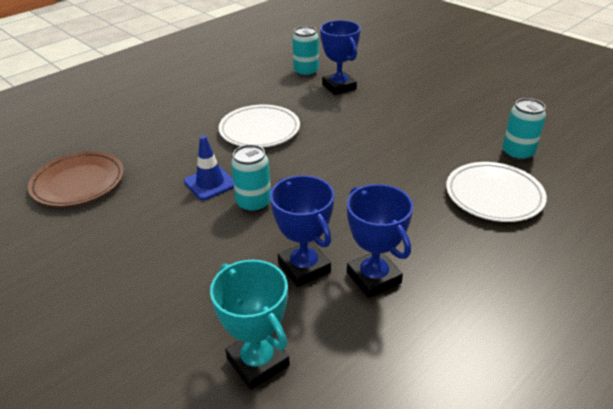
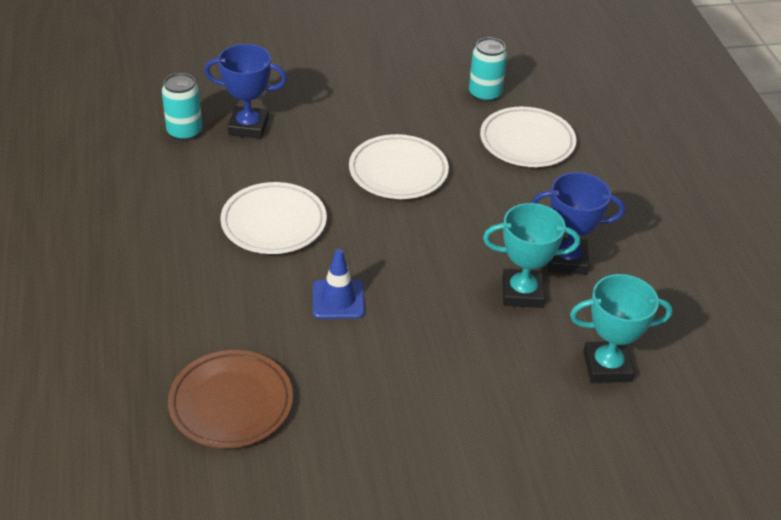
camera: 60 degrees left, 5 degrees up
turquoise can [231,144,271,213] -> none
blue trophy [270,175,334,287] -> turquoise trophy [483,203,580,308]
none -> white plate [349,134,449,199]

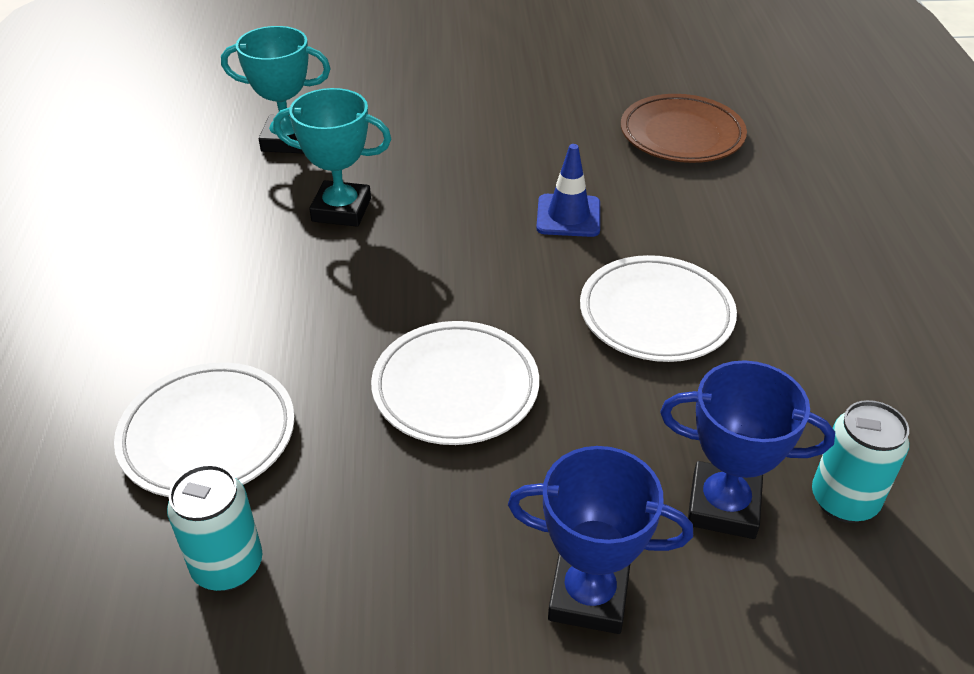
camera: 170 degrees left, 0 degrees up
blue trophy [531,172,625,275] -> blue trophy moved to [508,446,693,634]

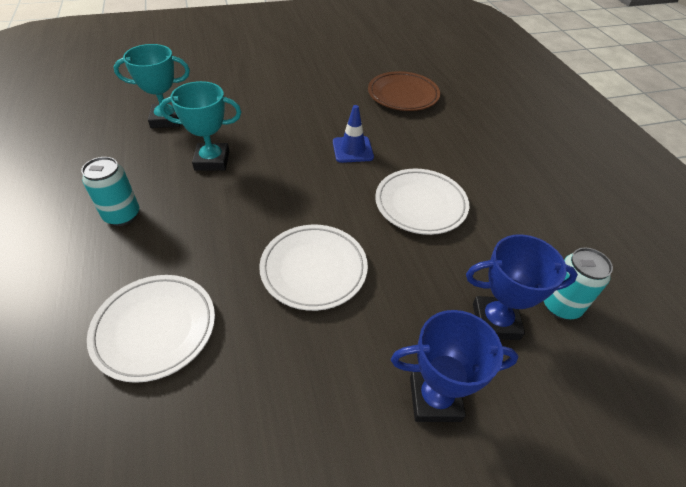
camera: 15 degrees left, 5 degrees up
turquoise can [167,464,262,591] -> turquoise can moved to [81,157,139,226]

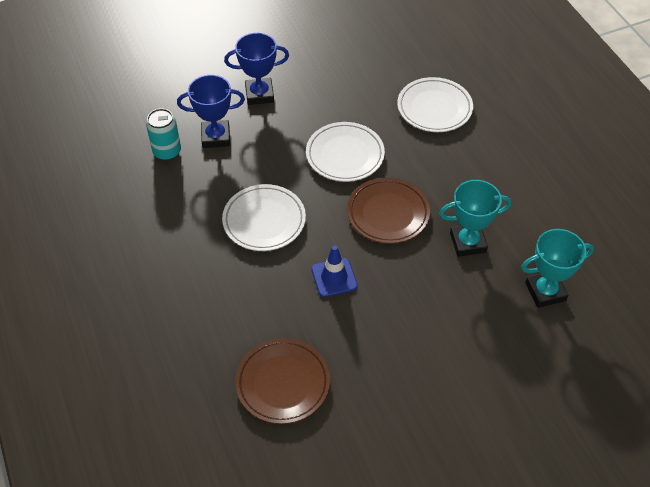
camera: 175 degrees right, 5 degrees up
turquoise can [81,157,139,226] -> none
none -> brown plate [347,178,430,244]

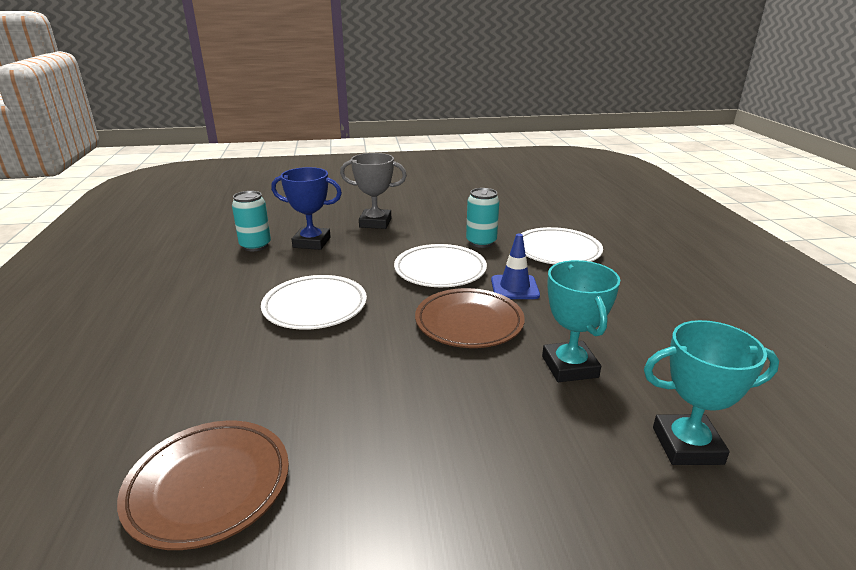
camera: 15 degrees right, 25 degrees down
blue trophy [224,33,289,105] -> grey trophy [340,153,407,229]
blue traffic cone [311,245,358,297] -> blue traffic cone moved to [491,234,540,299]
turquoise trophy [439,180,512,257] -> turquoise trophy turned 75 degrees clockwise [542,260,621,382]
none -> turquoise can [466,188,499,248]

